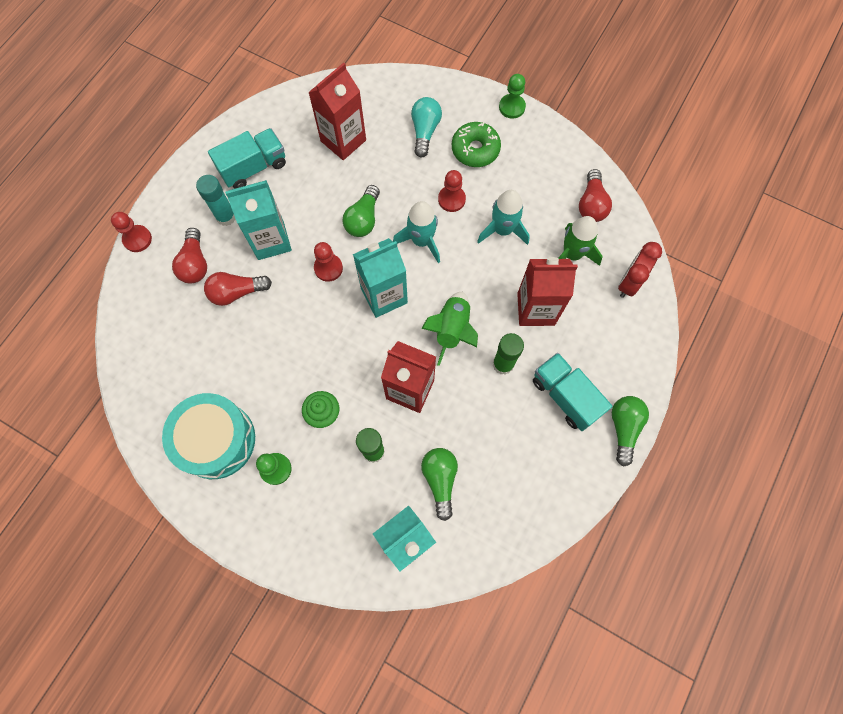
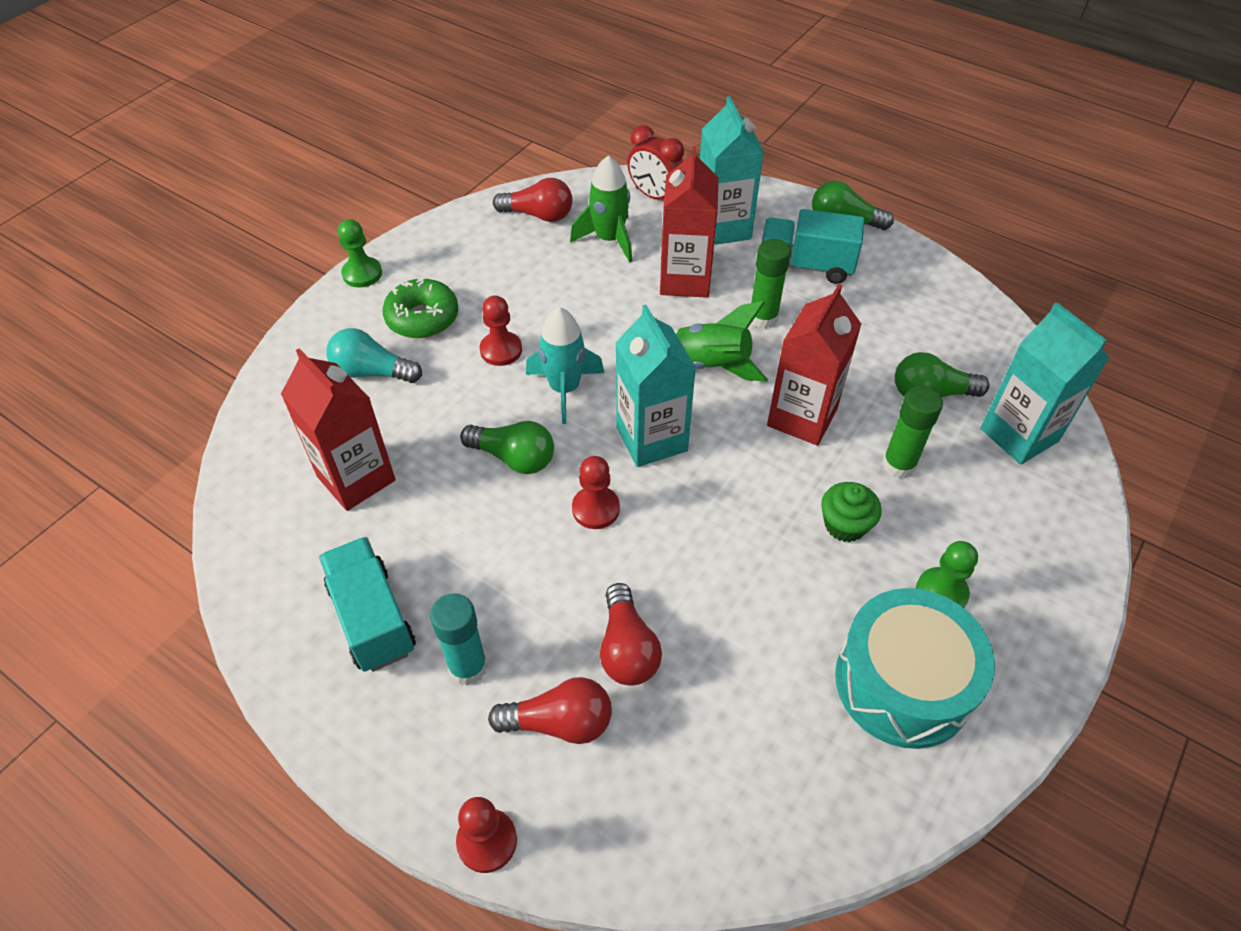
camera: 85 degrees left, 20 degrees down
turquoise carton [225,180,292,260] -> turquoise carton moved to [700,96,764,245]
turquoise rocket [477,190,530,245] -> none
turquoise truck [533,353,612,431] -> turquoise truck turned 45 degrees clockwise [761,209,865,284]

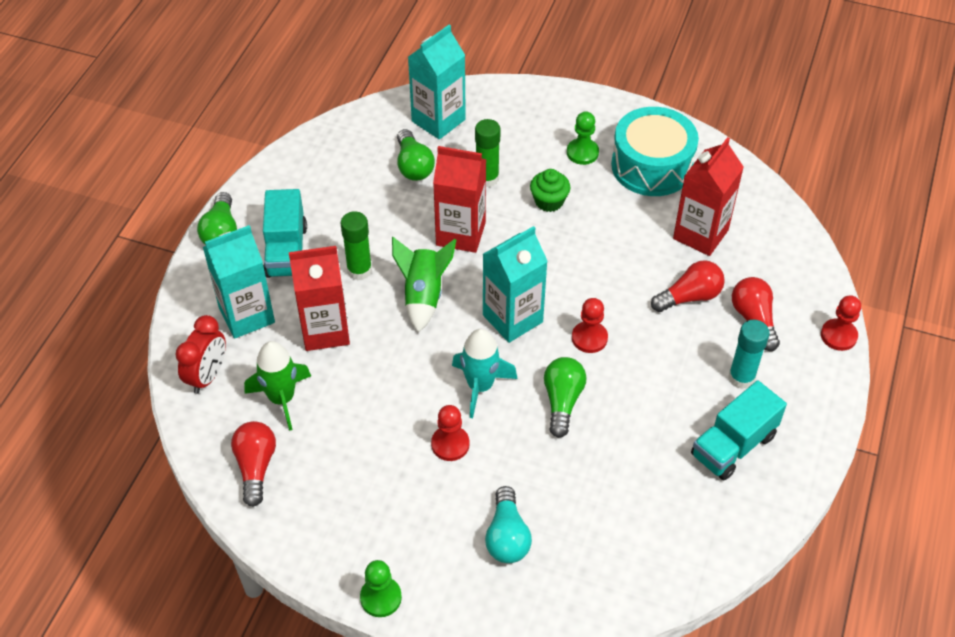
camera: 105 degrees left, 0 degrees up
red carton [281,348,396,511] -> red carton moved to [673,137,744,256]
green donut [383,277,458,338] -> none

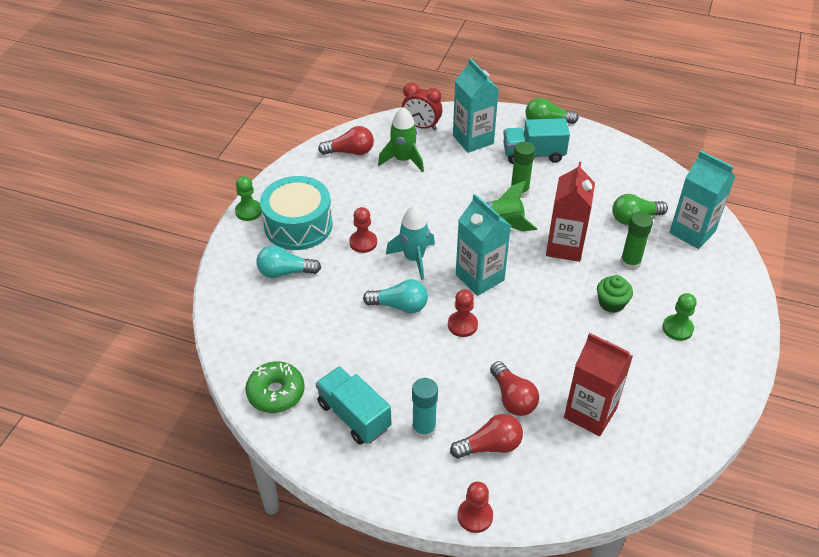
camera: 90 degrees right, 5 degrees down
red carton [289,246,350,351] -> none
green light bulb [544,357,587,438] -> turquoise light bulb [363,280,428,313]
turquoise drum [611,107,699,196] -> turquoise drum moved to [260,176,333,250]
none -> green donut [246,361,305,413]

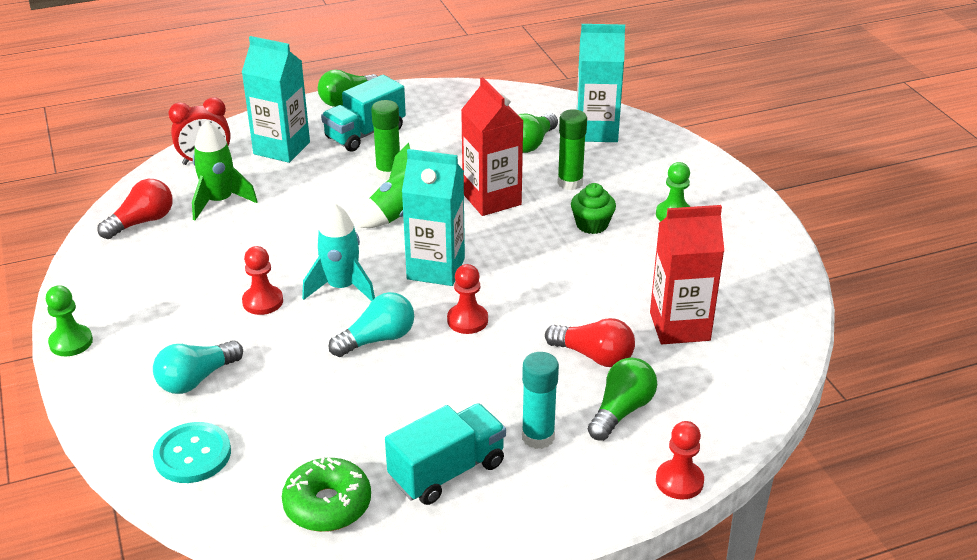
camera: 40 degrees left, 10 degrees down
turquoise drum [260,176,333,250] -> none
turquoise truck [316,366,391,445] -> turquoise truck turned 135 degrees clockwise [385,403,506,505]
red light bulb [450,414,523,458] -> green light bulb [588,358,657,441]
none -> turquoise button [153,422,231,483]

